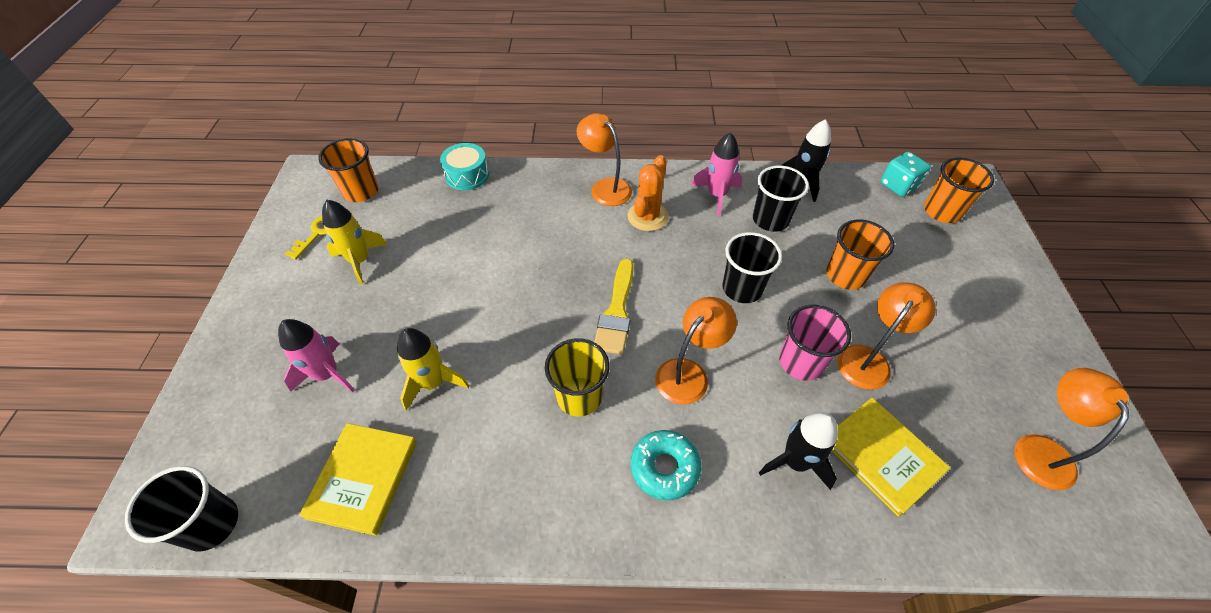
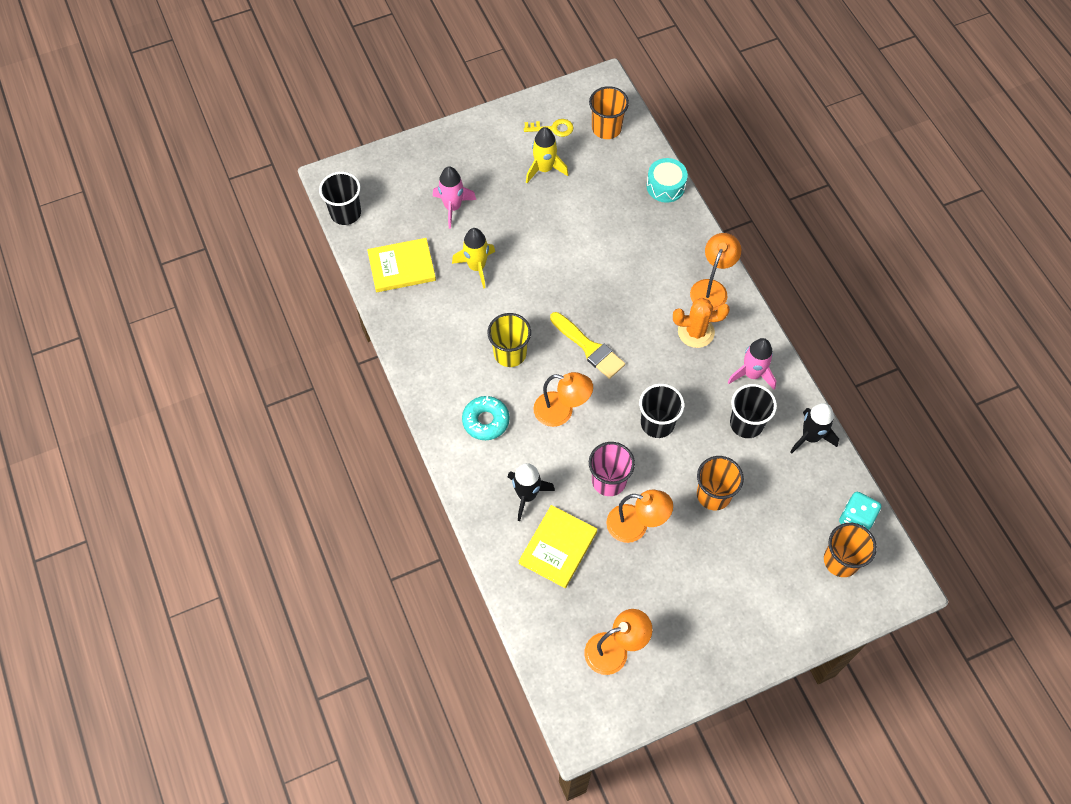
camera: 65 degrees right, 10 degrees up
yellow brush [594,259,634,355] -> yellow brush turned 120 degrees counterclockwise [550,312,625,379]

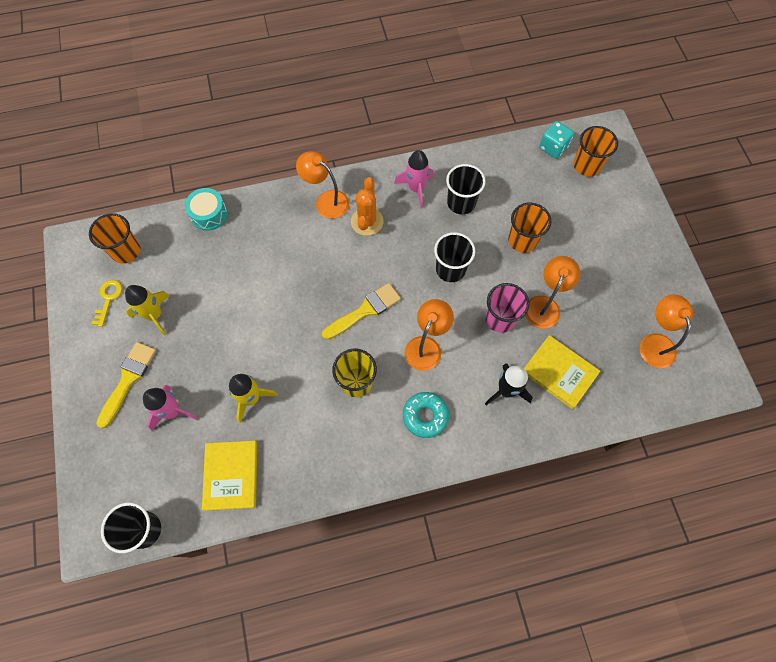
camera: 80 degrees left, 5 degrees up
black rocket [790,403,839,454] -> none
none -> yellow brush [97,342,156,429]

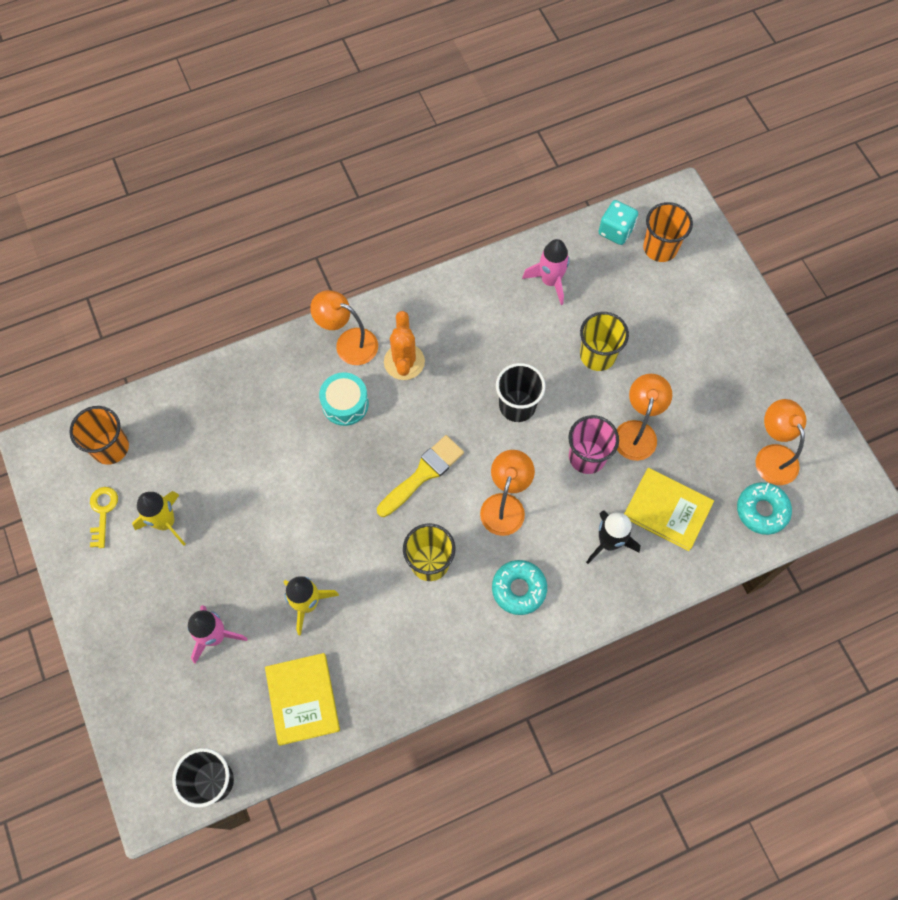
camera: 10 degrees left, 0 degrees up
yellow brush [97,342,156,429] -> none
turquoise drum [185,188,227,231] -> turquoise drum moved to [319,372,369,426]
pink rocket [394,150,434,209] -> pink rocket moved to [522,239,570,305]
black cup [446,164,486,214] -> none
orange cup [508,203,551,253] -> yellow cup [580,312,629,371]
none -> turquoise donut [737,482,792,535]

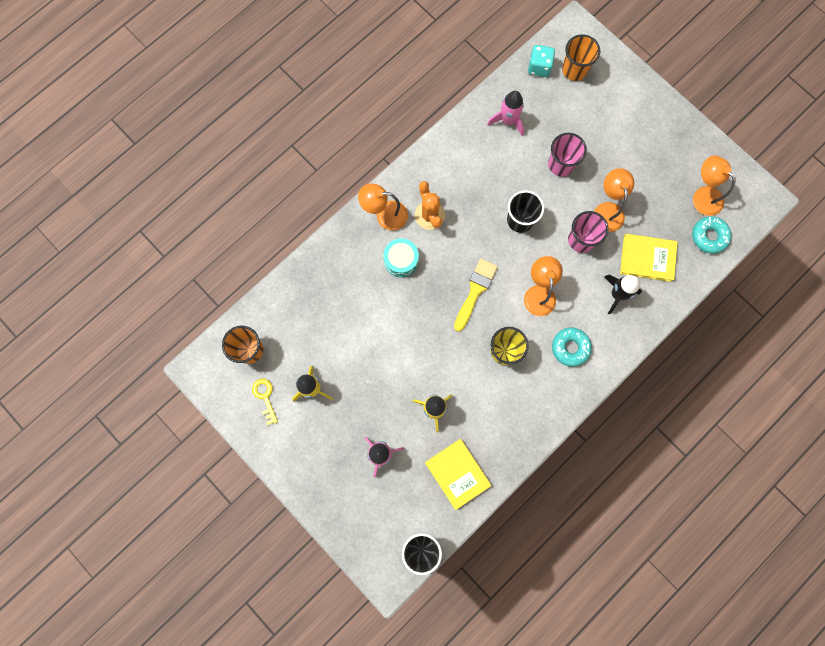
camera: 20 degrees left, 10 degrees up
yellow cup [580,312,629,371] -> pink cup [548,133,587,177]

